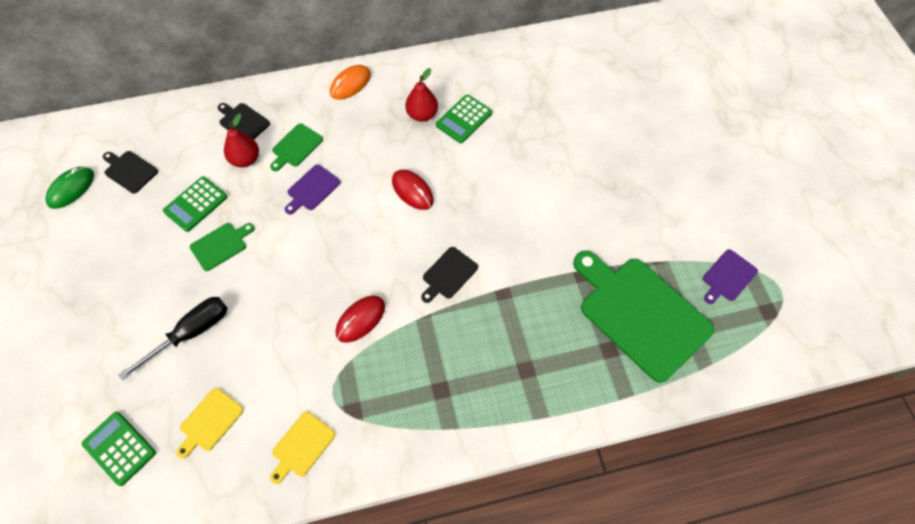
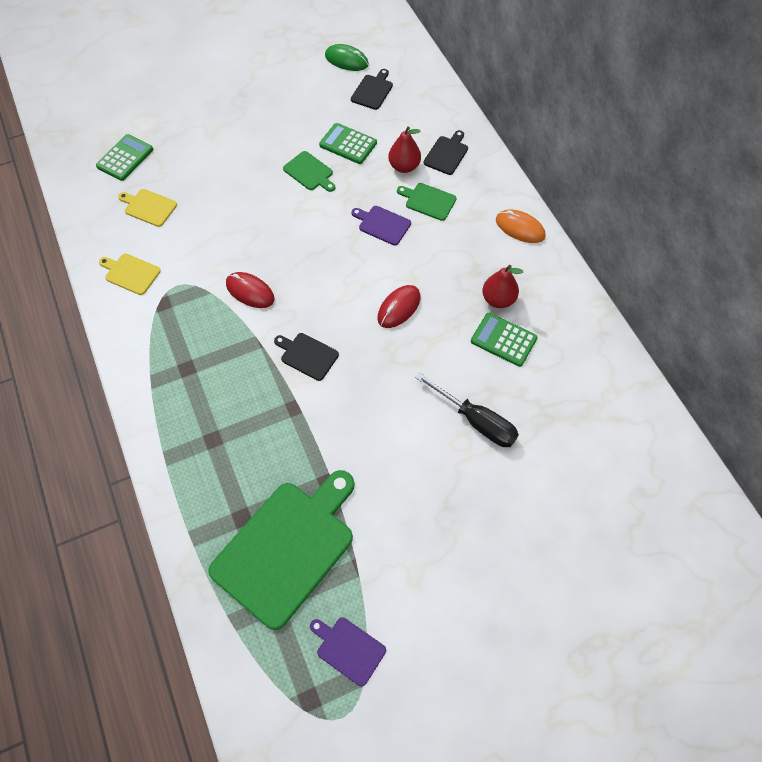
camera: 80 degrees right, 0 degrees up
black screwdriver [118,297,228,380] -> black screwdriver moved to [415,372,519,447]

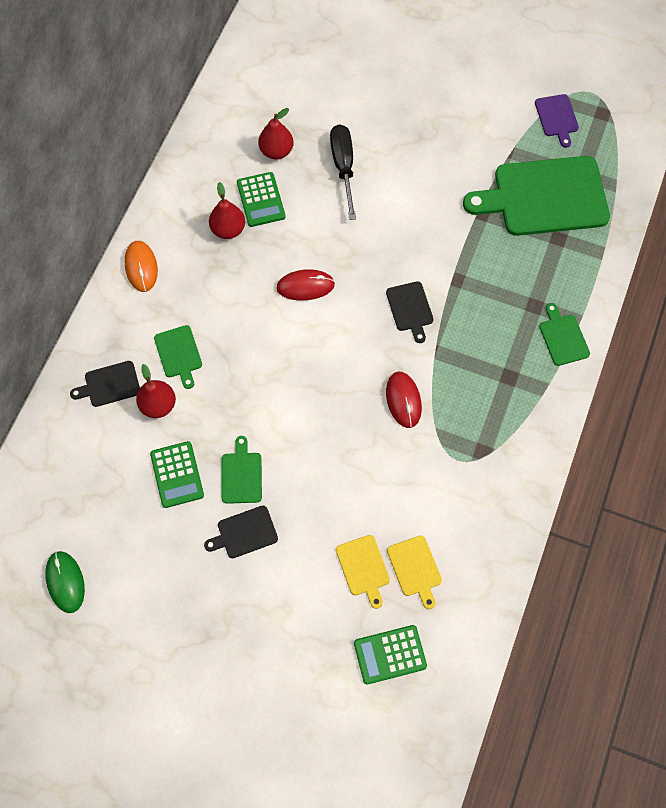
camera: 135 degrees left, 5 degrees up
yellow cutting board [99,253,161,295] -> yellow cutting board moved to [336,535,390,609]
black cutting board [351,69,393,110] -> black cutting board moved to [204,506,278,558]
purple cutting board [351,206,411,246] -> none
none -> red pear [258,108,294,160]
none -> green cutting board [539,303,590,366]

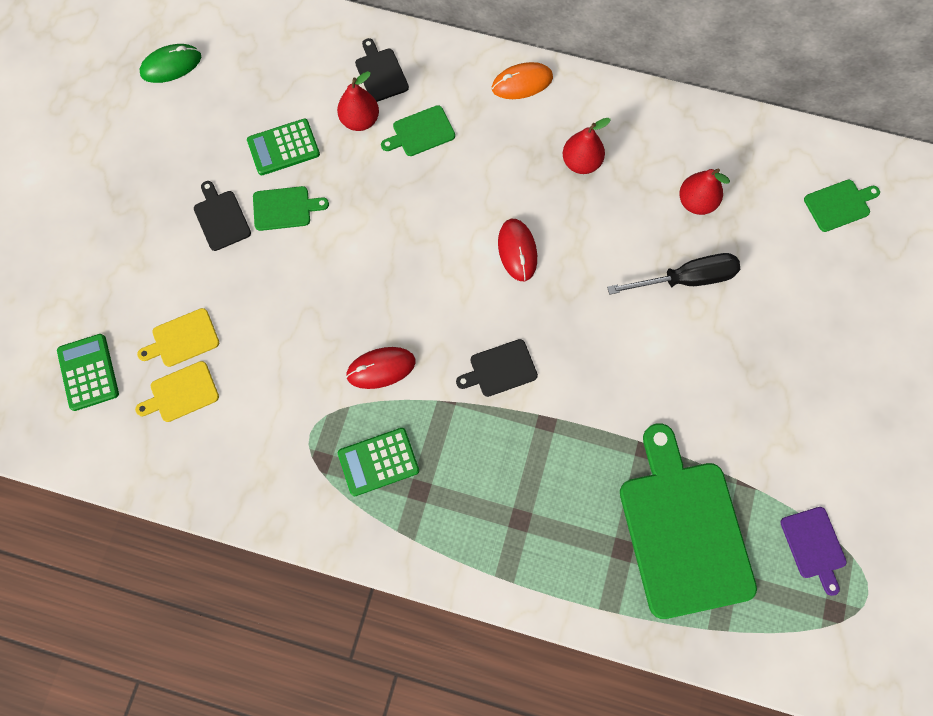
camera: 85 degrees right, 5 degrees up
green calculator [237,172,285,227] -> green calculator moved to [338,428,419,496]
purple cutting board [535,94,579,148] -> purple cutting board turned 90 degrees counterclockwise [780,507,846,596]
green cutting board [539,303,590,366] -> green cutting board moved to [804,180,880,232]

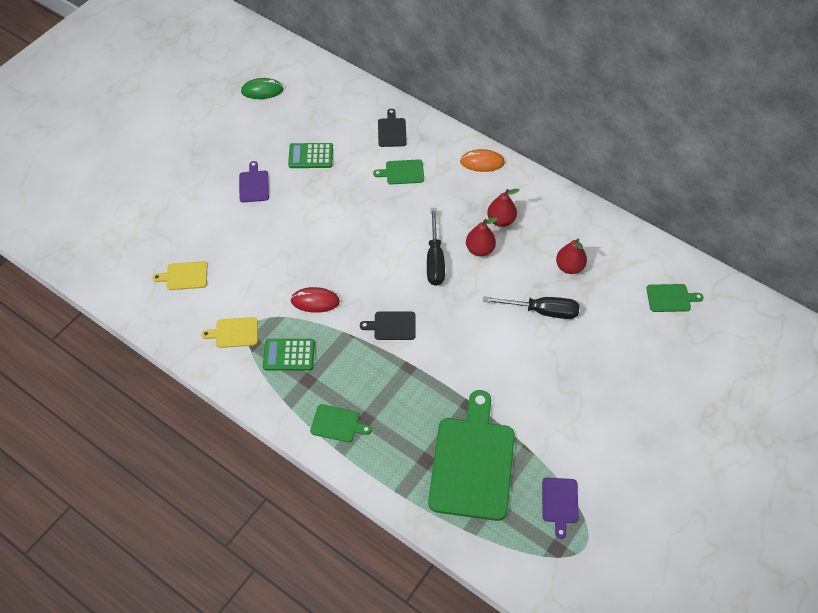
camera: 20 degrees right, 15 degrees down
green calculator [57,334,119,411] -> none
yellow cutting board [137,308,219,367] -> yellow cutting board moved to [201,317,258,348]
black cutting board [194,181,251,251] -> purple cutting board [239,161,269,202]
green cutting board [253,186,329,231] -> green cutting board moved to [310,404,372,442]
red pear [337,71,379,131] -> red pear moved to [466,217,498,256]
red mouse [498,219,537,281] -> black screwdriver [427,208,445,286]

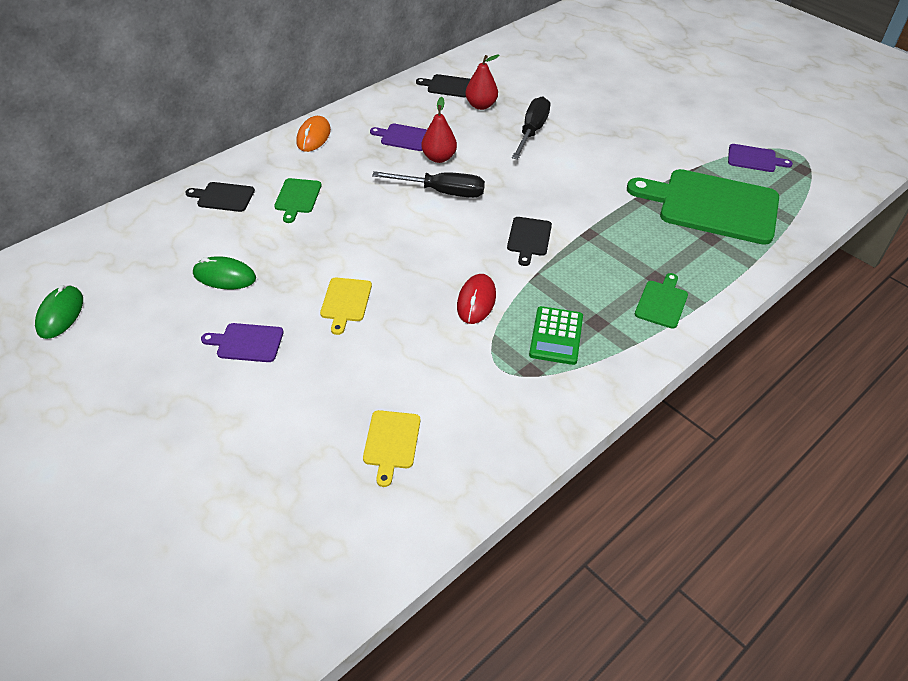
camera: 80 degrees left, 10 degrees down
yellow cutting board [201,317,258,348] -> yellow cutting board moved to [320,278,372,335]
green calculator [288,143,333,168] -> green mouse [193,256,256,289]
red pear [487,189,519,227] -> purple cutting board [370,124,427,151]
green cutting board [646,284,703,312] -> none
none -> black cutting board [416,74,471,97]

